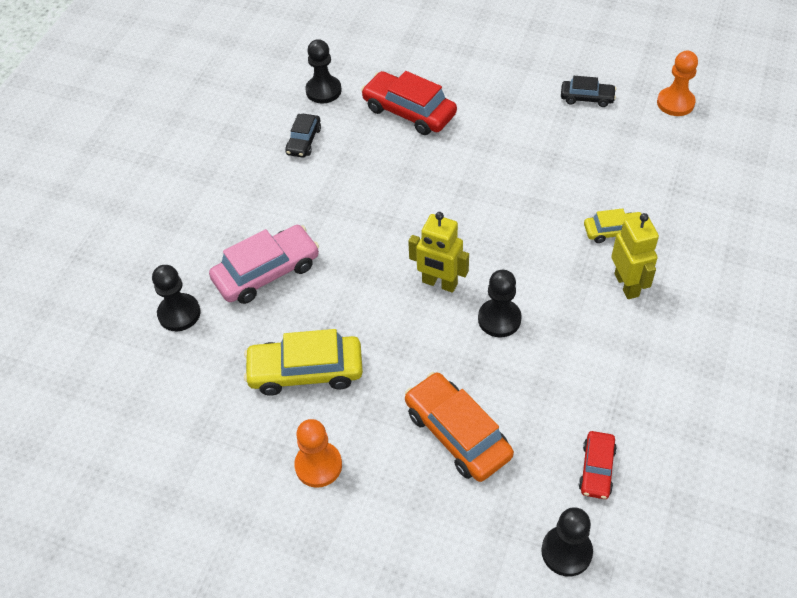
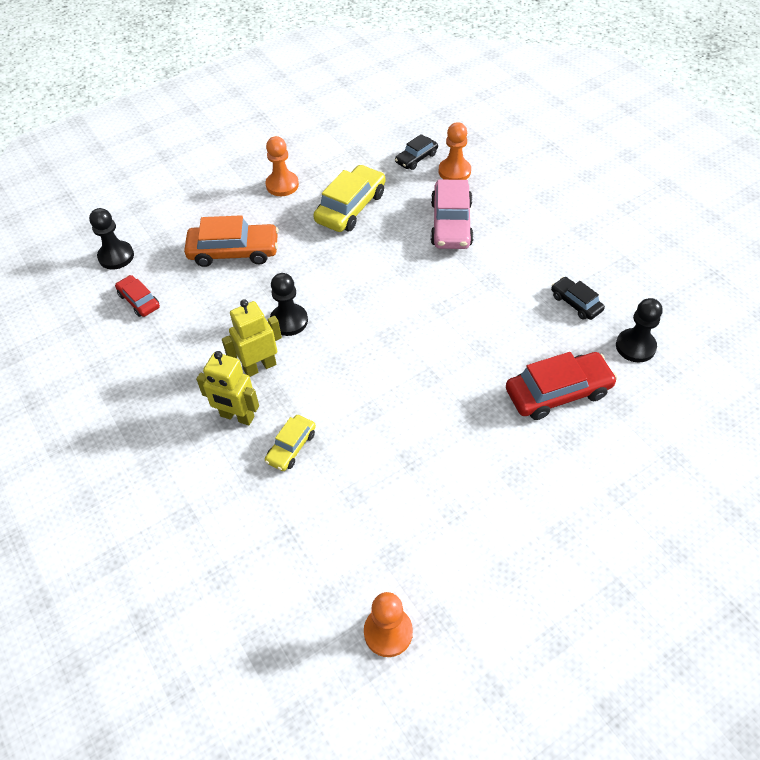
camera: 125 degrees right, 0 degrees up
black pawn [152,265,201,331] -> orange pawn [439,122,471,180]
yellow robot [408,212,469,292] -> yellow robot moved to [222,299,282,377]
black car [561,76,616,107] -> black car moved to [395,134,438,170]

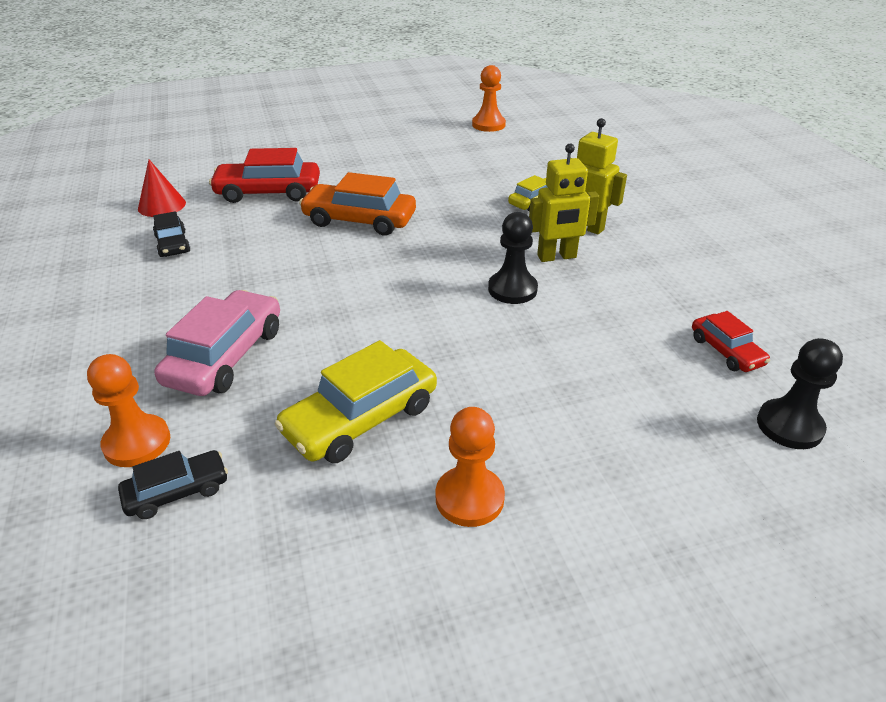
camera: 165 degrees left, 15 degrees down
orange car [184,215,279,267] -> orange car moved to [299,172,416,236]
black pawn [616,298,663,363] -> red cone [138,160,186,217]

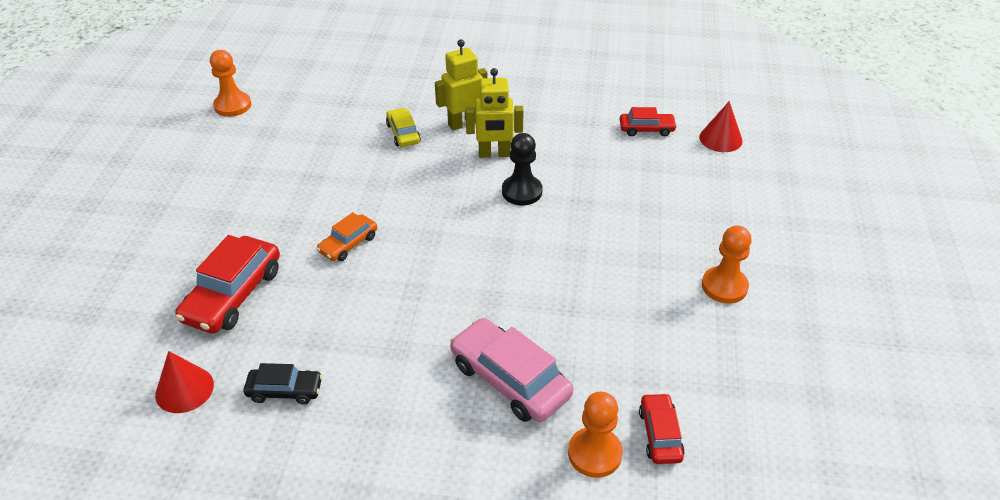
camera: 65 degrees left, 5 degrees up
black car [118,450,228,519] -> red car [639,393,685,464]
yellow car [275,340,437,463] -> none
orange car [299,172,416,236] -> orange car [316,212,377,261], size x0.57
yellow robot [529,143,599,262] -> yellow robot turned 75 degrees clockwise [465,68,524,158]
black pawn [757,338,843,449] -> red cone [699,101,743,152]

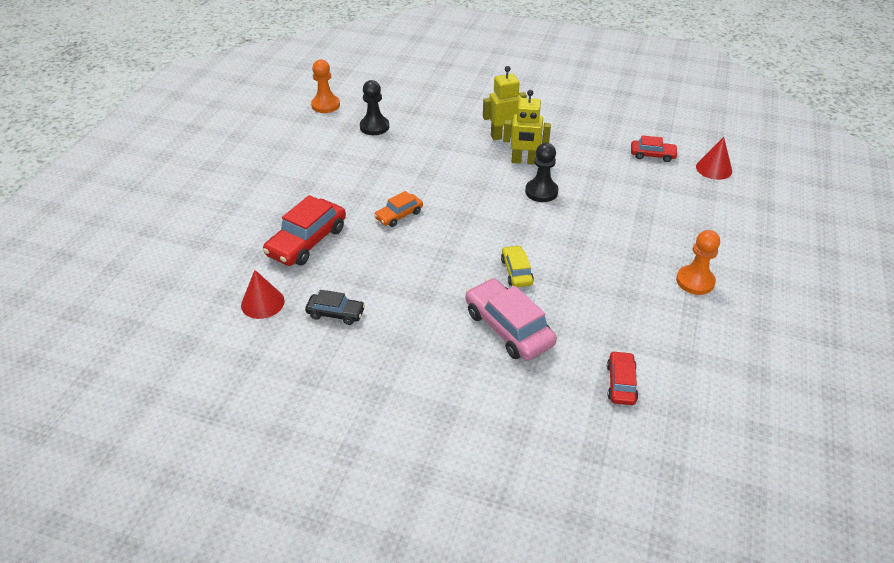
camera: 10 degrees right, 0 degrees up
yellow car [386,108,421,147] -> yellow car moved to [501,245,534,287]
orange pawn [568,392,623,478] -> none
none -> black pawn [360,80,389,135]

